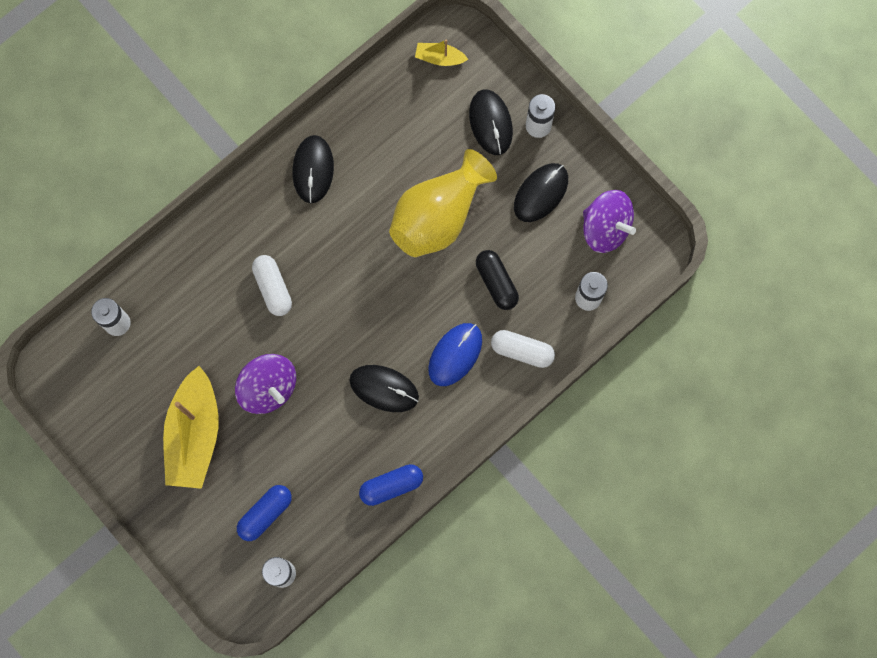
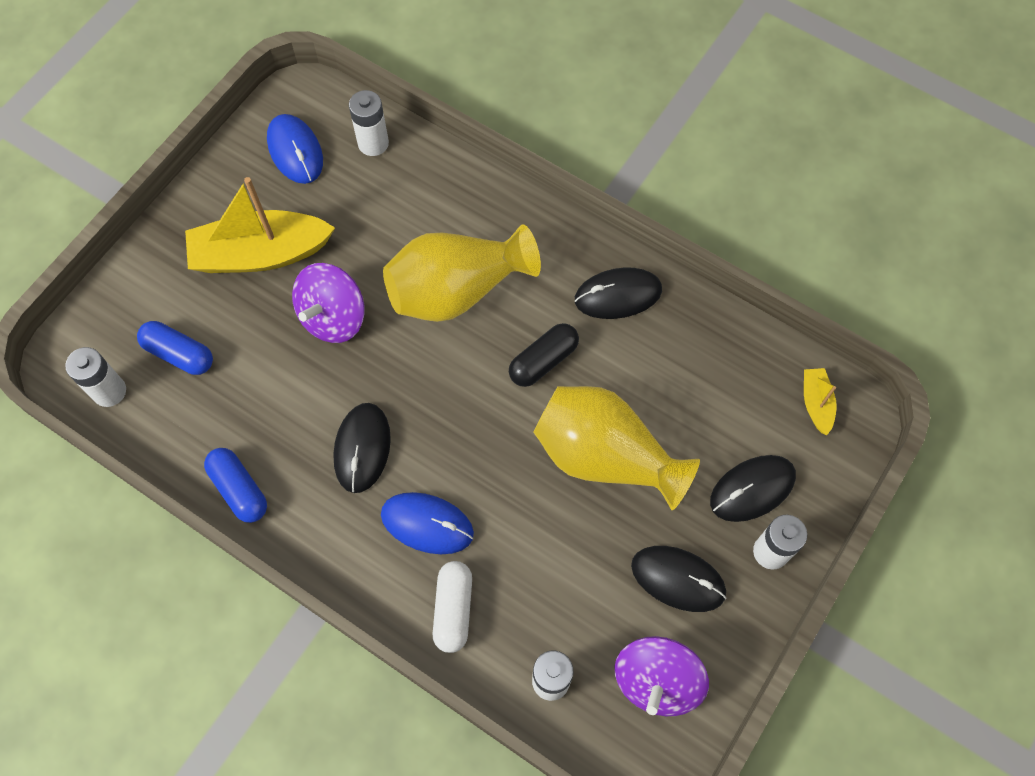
camera: 75 degrees right, 10 degrees down
white capsule [252,255,292,316] -> yellow vase [383,224,541,322]
black capsule [476,250,519,310] -> black capsule moved to [509,323,579,387]
none -> blue mouse [267,114,323,184]

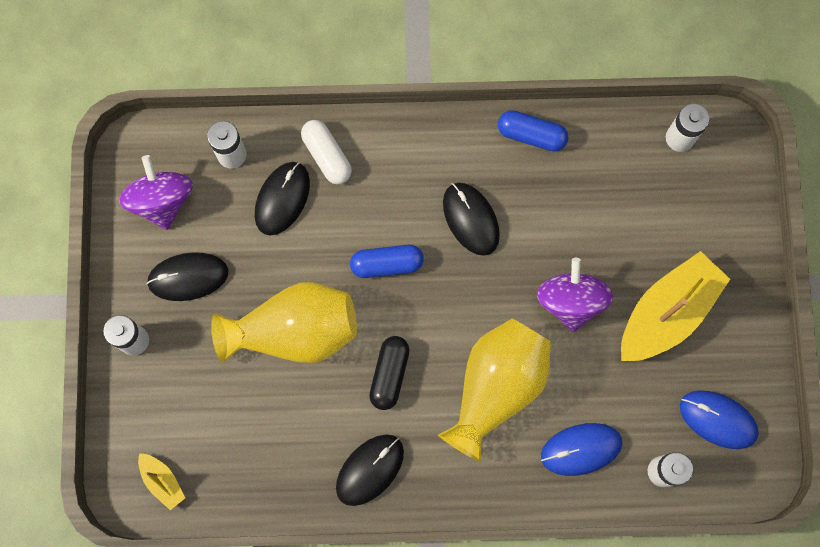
camera: 145 degrees right, 10 degrees up
blue capsule [137,321,213,375] -> blue capsule moved to [350,245,424,278]
blue mouse [381,492,474,554] -> blue mouse moved to [541,423,623,476]
black mouse [710,455,796,522] -> black mouse moved to [255,162,310,235]

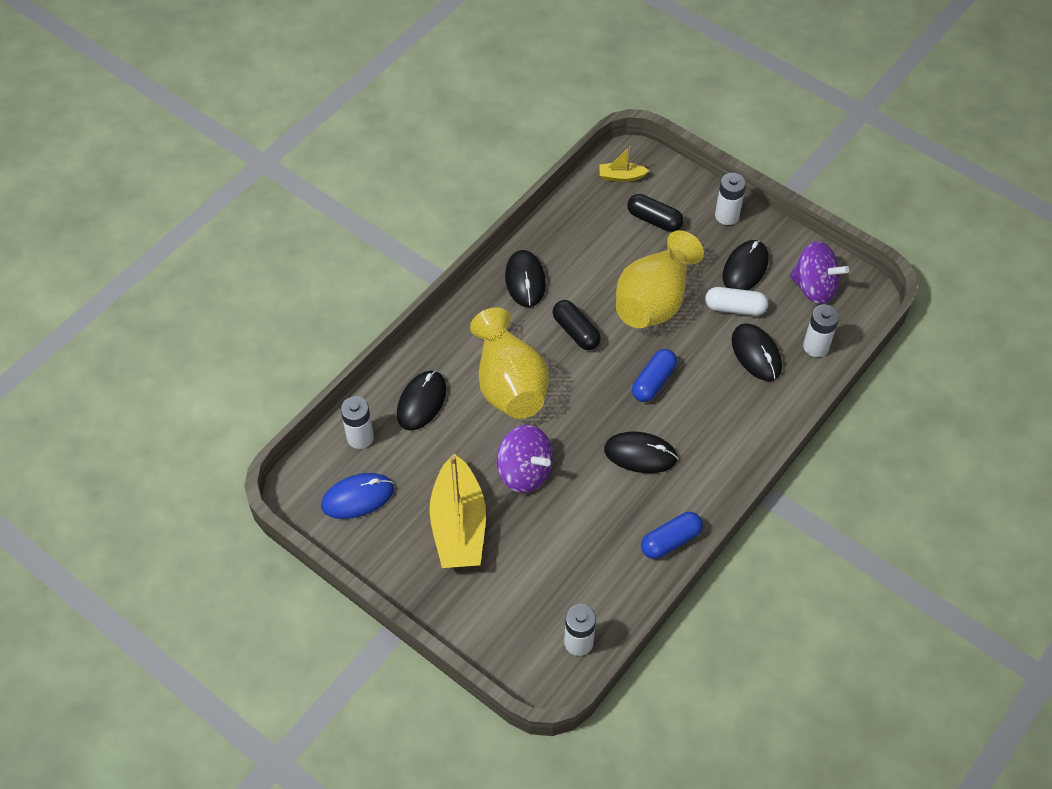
camera: 130 degrees right, 20 degrees down
white capsule [301,120,352,184] -> white capsule moved to [705,287,768,316]
blue mouse [541,423,623,476] -> black mouse [397,371,447,431]
none -> black capsule [627,194,683,232]

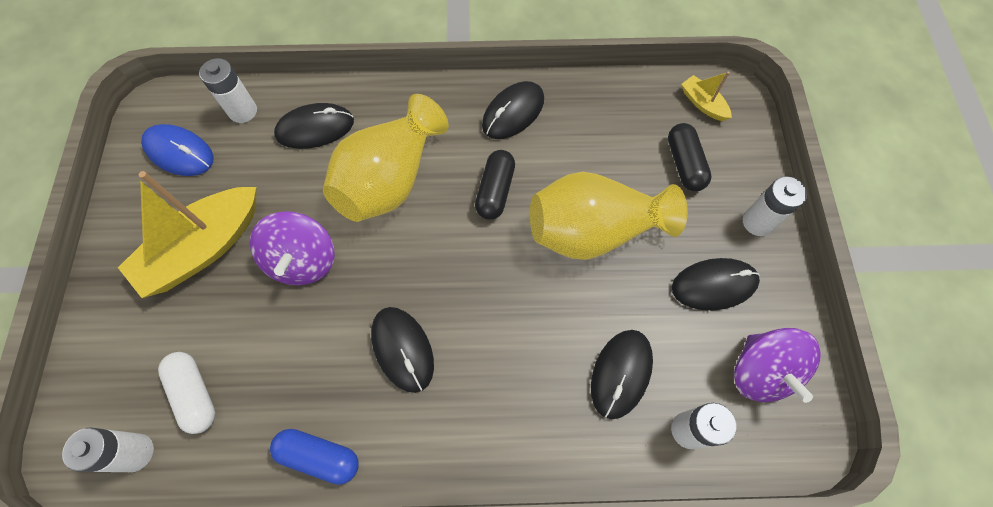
camera: 50 degrees right, 10 degrees up
blue capsule [632,349,677,402] -> none
white capsule [705,287,768,316] -> white capsule moved to [158,352,215,434]

